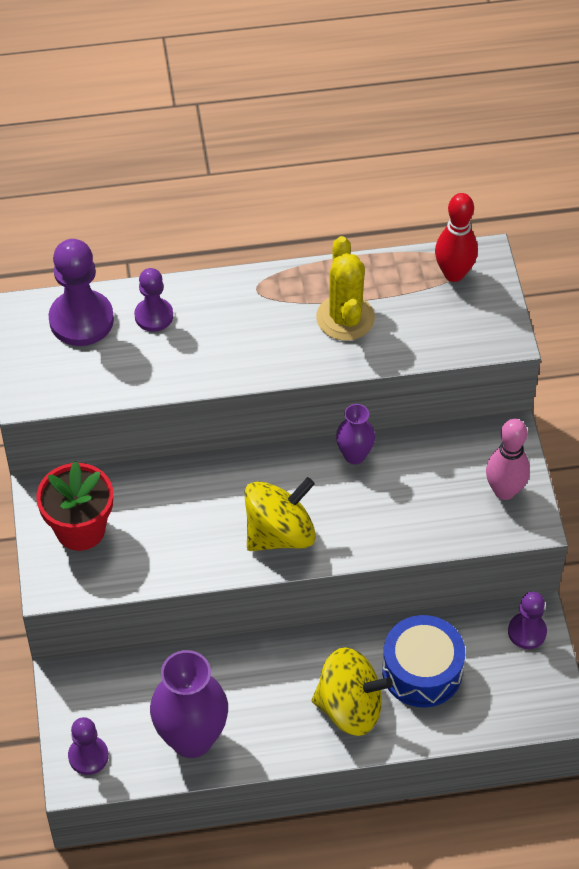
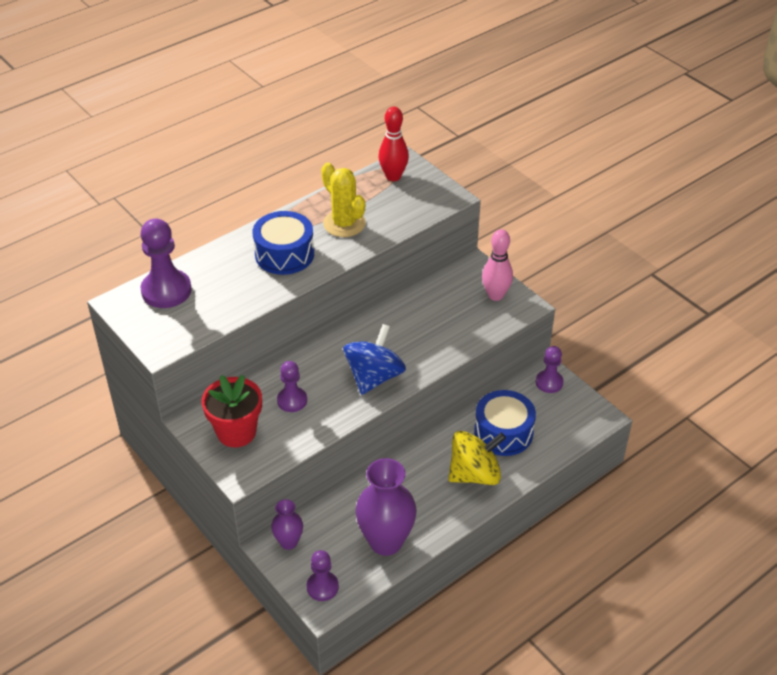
camera: 30 degrees left, 10 degrees down
purple pawn [134,268,173,332] -> purple pawn moved to [277,361,307,412]
yellow spinning top [245,477,316,551] -> blue spinning top [343,324,406,395]
purple vase [336,404,375,464] -> purple vase moved to [271,499,303,550]
none -> blue drum [253,211,314,275]

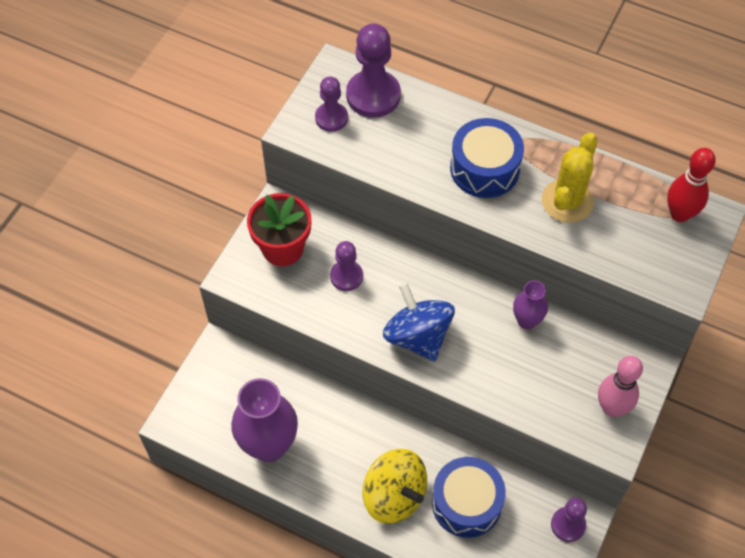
camera: 65 degrees right, 15 degrees up
purple vase [271,499,303,550] -> purple vase moved to [513,281,548,329]
purple pawn [306,550,339,601] -> purple pawn moved to [315,77,348,132]
blue spinning top [343,324,406,395] -> blue spinning top turned 120 degrees counterclockwise [383,283,455,361]

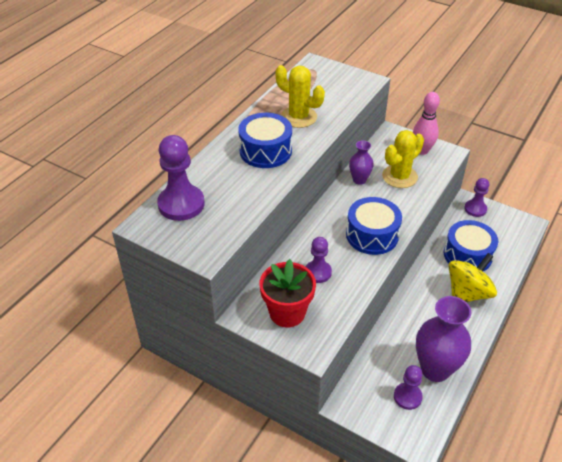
camera: 85 degrees left, 15 degrees down
purple pawn [315,77,348,132] -> purple pawn moved to [394,365,423,410]
blue spinning top [383,283,455,361] -> blue drum [346,197,402,255]
red bowling pin [667,148,716,222] -> none
none -> yellow cactus [382,130,424,188]

